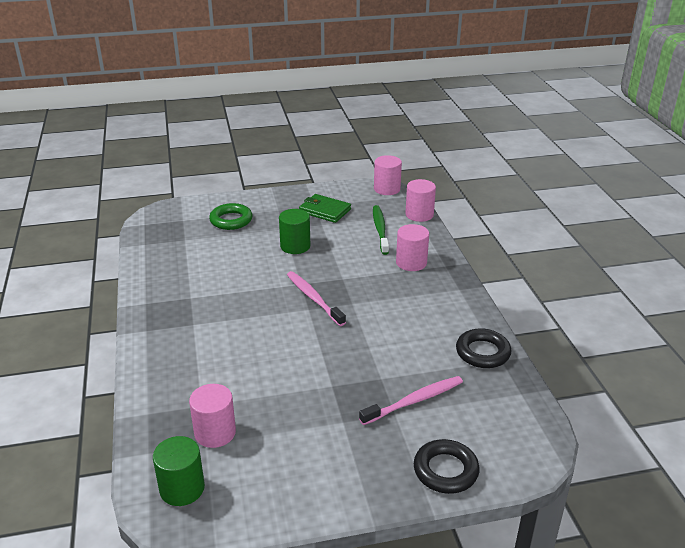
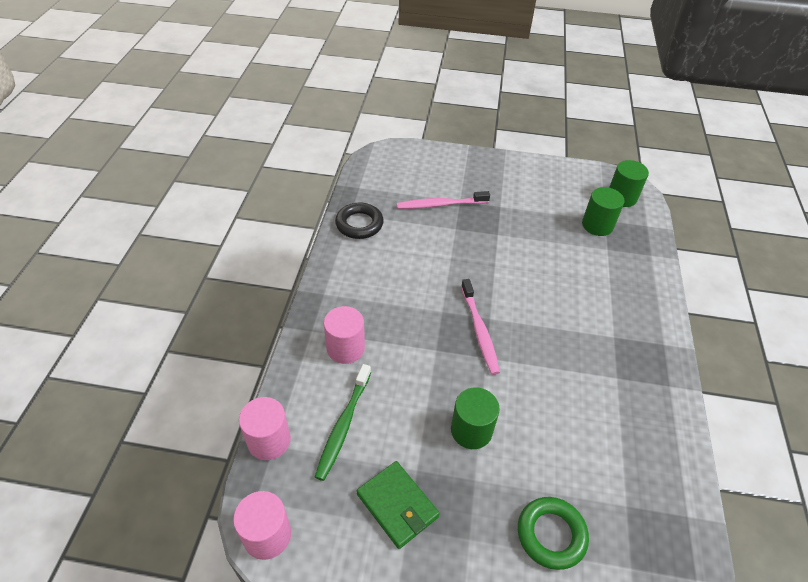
camera: 160 degrees left, 15 degrees up
pink cylinder [189,384,236,448] -> green cylinder [582,187,625,236]
black ring [414,439,480,494] -> none

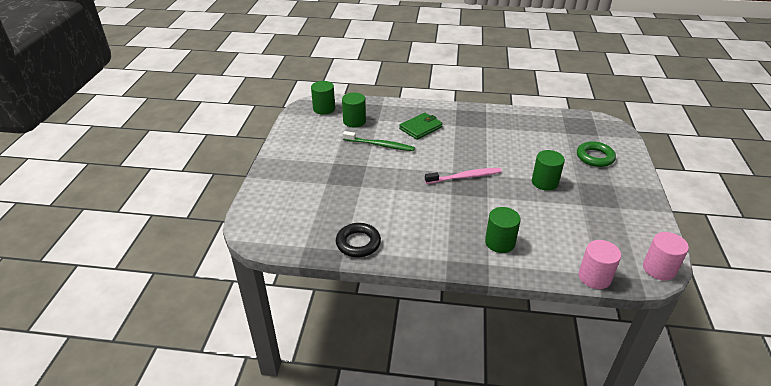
camera: 90 degrees left, 10 degrees down
green toothbrush [315,364,371,481] -> green toothbrush moved to [343,131,415,151]
pink cylinder [324,306,365,364] -> green cylinder [485,207,521,253]
green wallet [357,461,440,549] -> green wallet moved to [399,113,443,140]
pink toothbrush [397,191,490,209] -> none

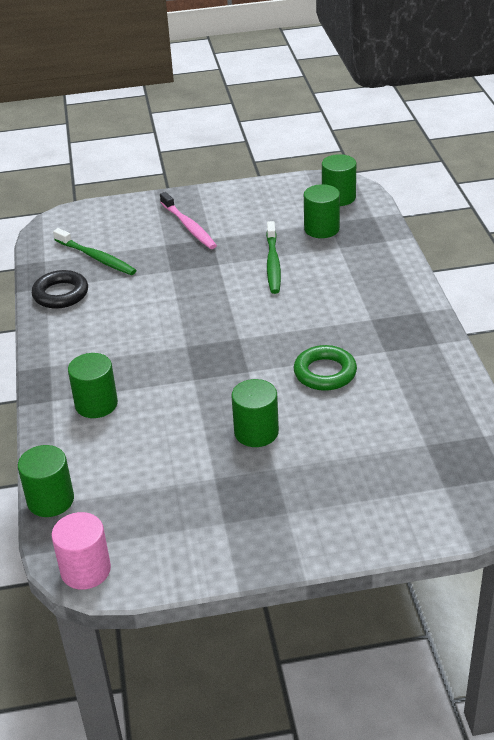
camera: 75 degrees right, 0 degrees up
green wallet [399,113,443,140] -> none
pink toothbrush [425,168,502,184] -> pink toothbrush moved to [160,192,217,249]
green ring [577,141,616,167] -> green ring moved to [294,345,357,391]
pink cylinder [578,240,621,289] -> green cylinder [18,445,74,517]
none -> green toothbrush [53,228,136,275]

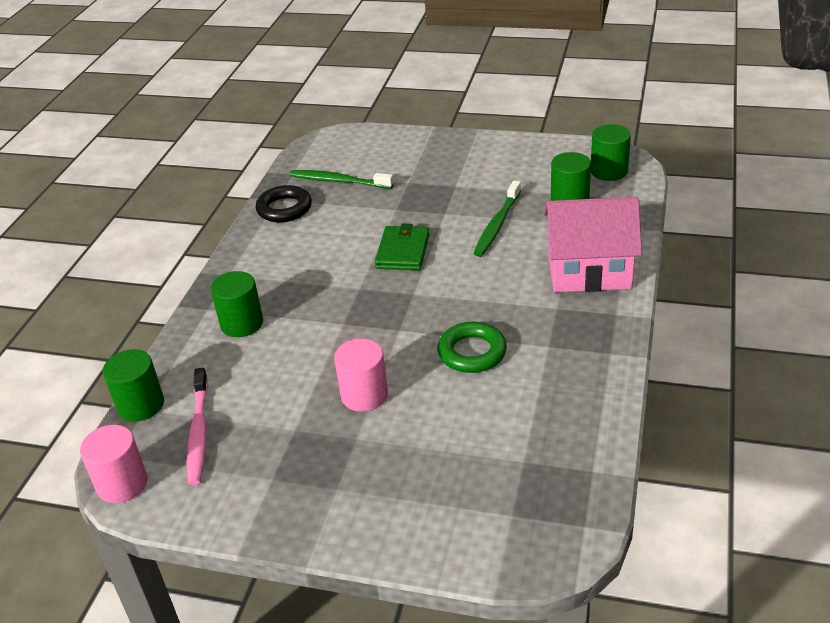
camera: 25 degrees right, 0 degrees up
green toothbrush [53,228,136,275] -> green toothbrush turned 135 degrees clockwise [289,170,394,189]
pink toothbrush [160,192,217,249] -> pink toothbrush moved to [187,368,208,485]
green cylinder [231,379,279,447] -> pink cylinder [334,339,388,412]
none -> green wallet [375,224,429,270]
none -> pink house [544,197,642,292]

